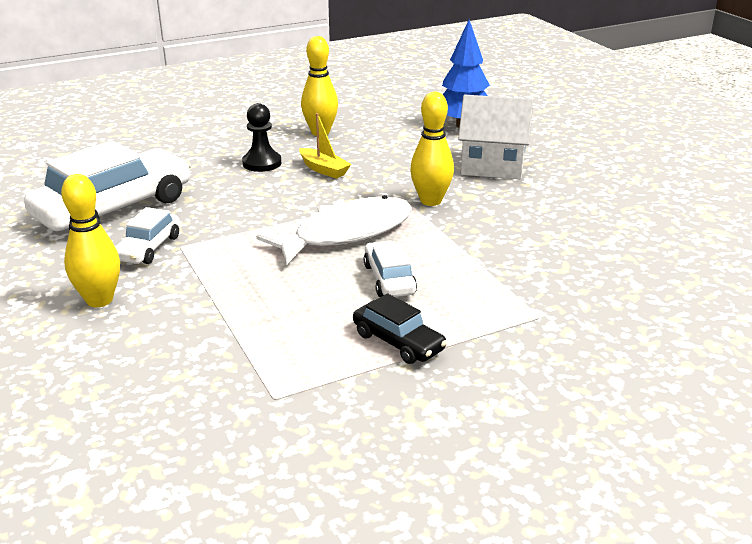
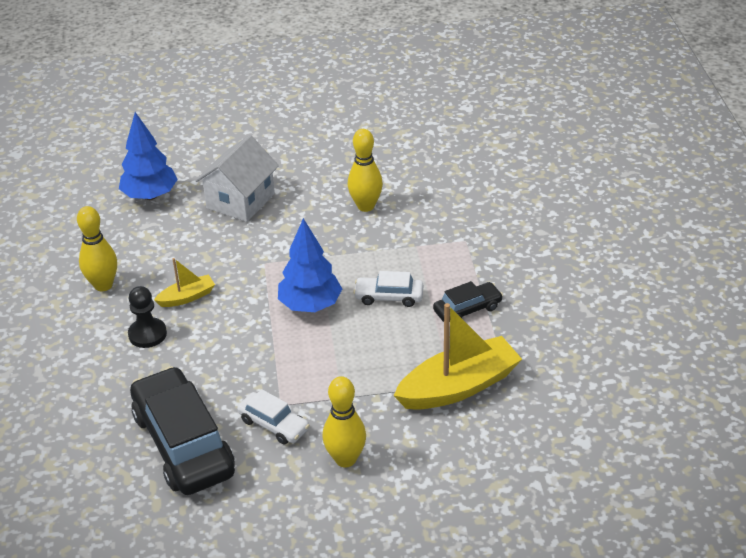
camera: 70 degrees left, 10 degrees up
white car [24,140,191,231] -> black car [130,366,235,495]
white fish [256,195,412,265] -> blue tree [278,218,342,312]
yellow bowling pin [410,92,454,206] -> yellow bowling pin moved to [348,129,383,212]
none -> yellow boat [393,303,522,410]

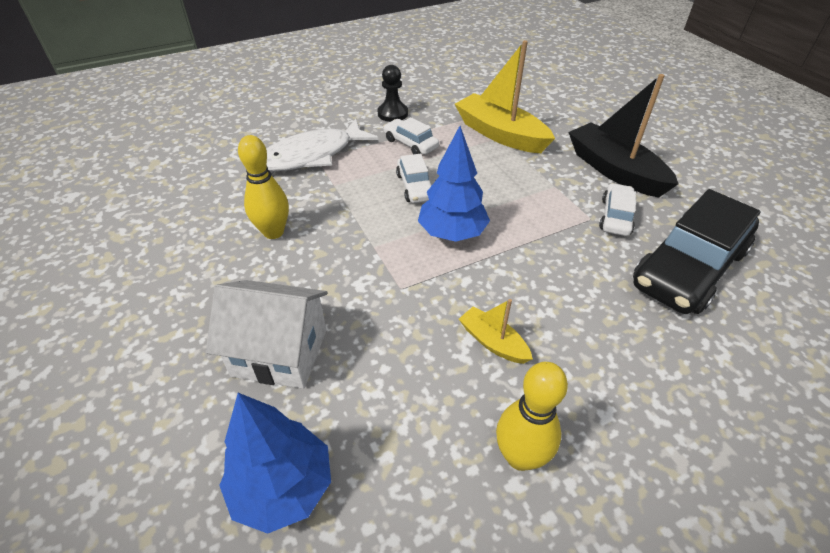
camera: 110 degrees left, 5 degrees up
black pawn [128,286,167,348] -> black pawn moved to [377,65,408,122]
yellow bowling pin [322,376,366,468] -> black boat [568,74,678,197]
black car [433,281,503,322] -> white car [383,117,439,155]
none -> white fish [266,119,379,172]

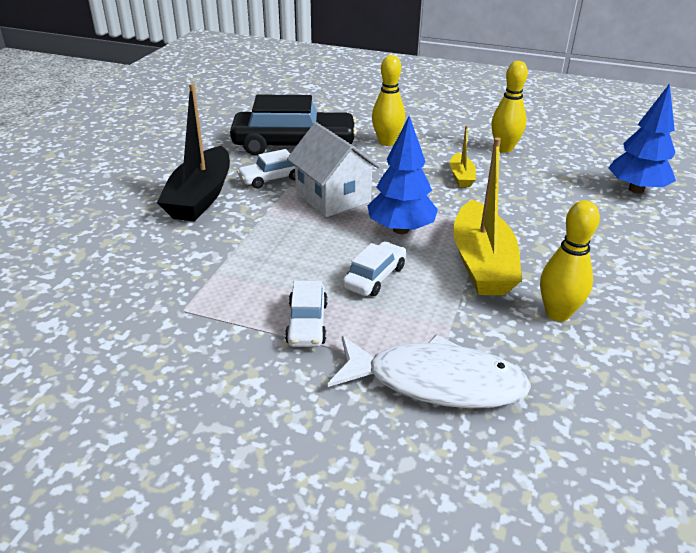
camera: 135 degrees left, 10 degrees down
white house [206,280,328,389] -> white house moved to [287,122,380,217]
black pawn [377,65,408,122] -> none
yellow boat [455,40,555,153] -> yellow boat moved to [453,137,522,295]
none -> yellow bowling pin [372,55,405,146]

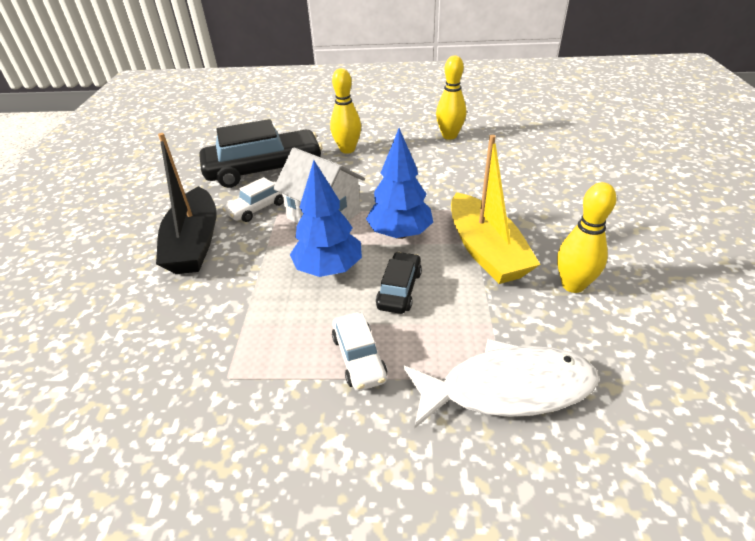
camera: 15 degrees left, 5 degrees up
white car [342,242,406,296] -> black car [376,252,422,314]
yellow boat [450,125,476,187] -> none
blue tree [608,83,676,194] -> blue tree moved to [290,160,362,277]

